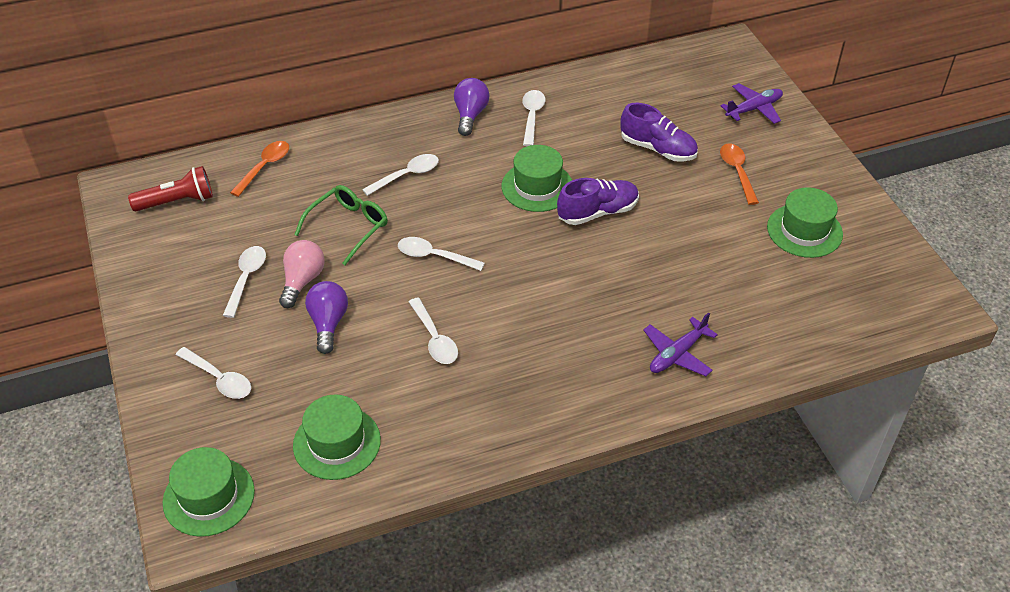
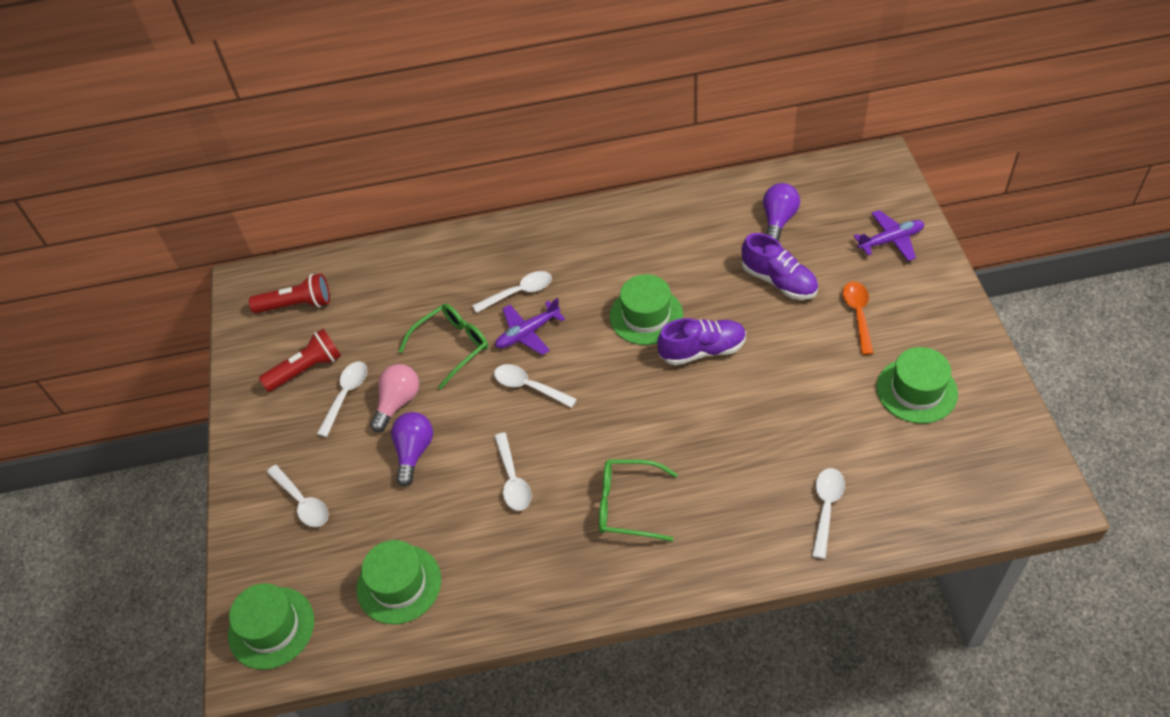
camera: 15 degrees right, 5 degrees up
orange spoon [230,141,289,197] -> none
purple light bulb [454,78,490,136] -> purple light bulb moved to [763,183,800,242]
white spoon [522,90,546,146] -> white spoon moved to [812,468,845,559]
purple plane [643,312,718,376] -> purple plane moved to [495,298,565,355]
none -> red flashlight [259,329,341,392]
none -> green glasses [599,459,678,541]

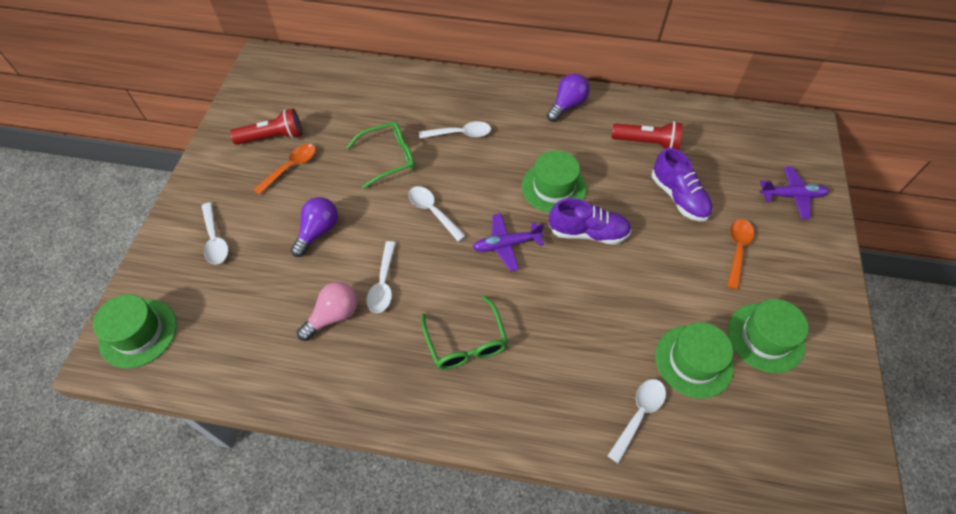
camera: 15 degrees right, 5 degrees up
red flashlight [249,273,330,313] -> red flashlight moved to [612,121,683,150]
white spoon [317,361,367,437] -> orange spoon [253,144,316,195]
green hat [357,540,441,624] -> green hat moved to [655,322,734,399]
pink light bulb [370,364,419,432] -> pink light bulb moved to [297,282,358,341]
purple plane [495,298,565,355] -> purple plane moved to [473,213,544,271]
green glasses [599,459,678,541] -> green glasses turned 135 degrees counterclockwise [421,296,508,370]
purple light bulb [763,183,800,242] -> purple light bulb moved to [547,73,589,122]

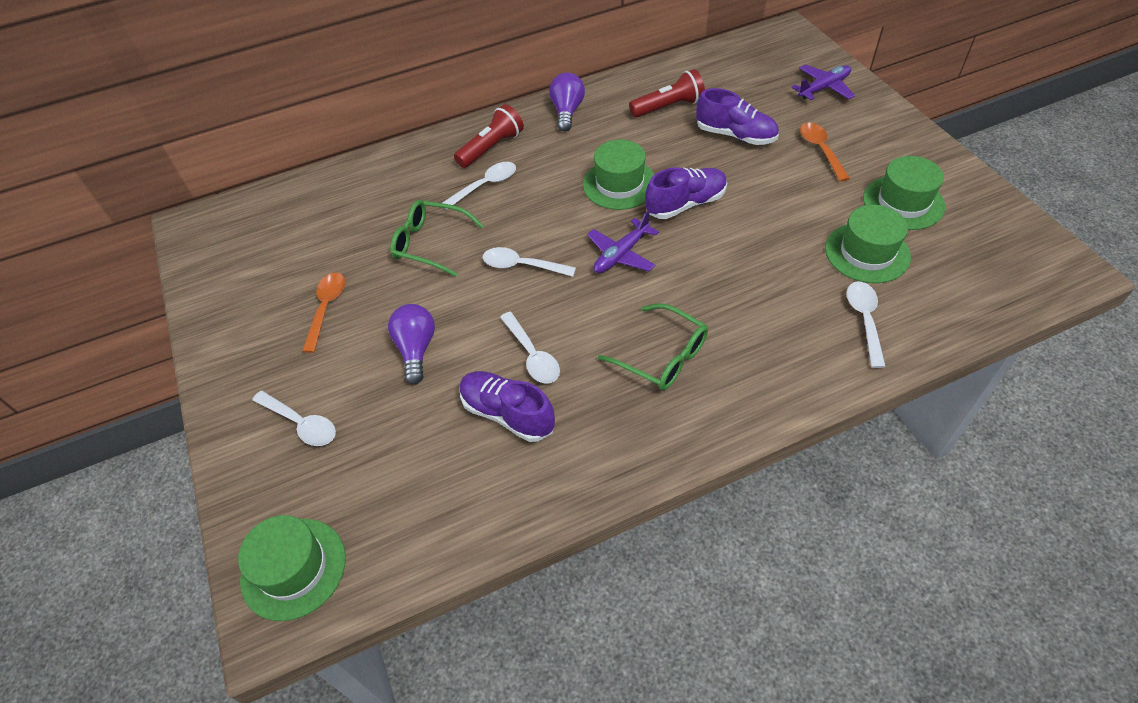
camera: 30 degrees left, 5 degrees down
red flashlight [230,109,302,145] -> red flashlight moved to [454,104,524,168]
pink light bulb [297,282,358,341] -> purple shoe [460,371,555,442]
green glasses [346,122,415,189] -> green glasses turned 105 degrees counterclockwise [390,200,484,277]

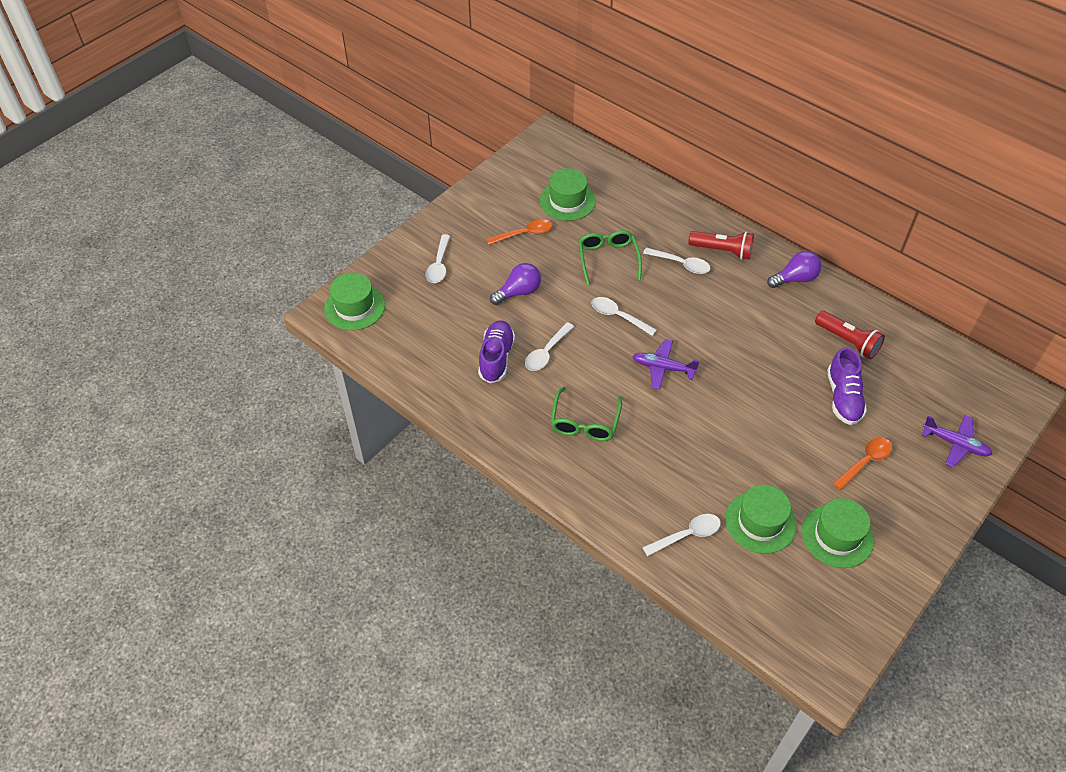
camera: 60 degrees right, 0 degrees up
white spoon [483,247,576,277] -> white spoon turned 45 degrees counterclockwise [591,297,657,336]
green hat [583,140,654,210] -> green hat moved to [540,168,596,221]
purple shoe [645,167,727,219] -> none

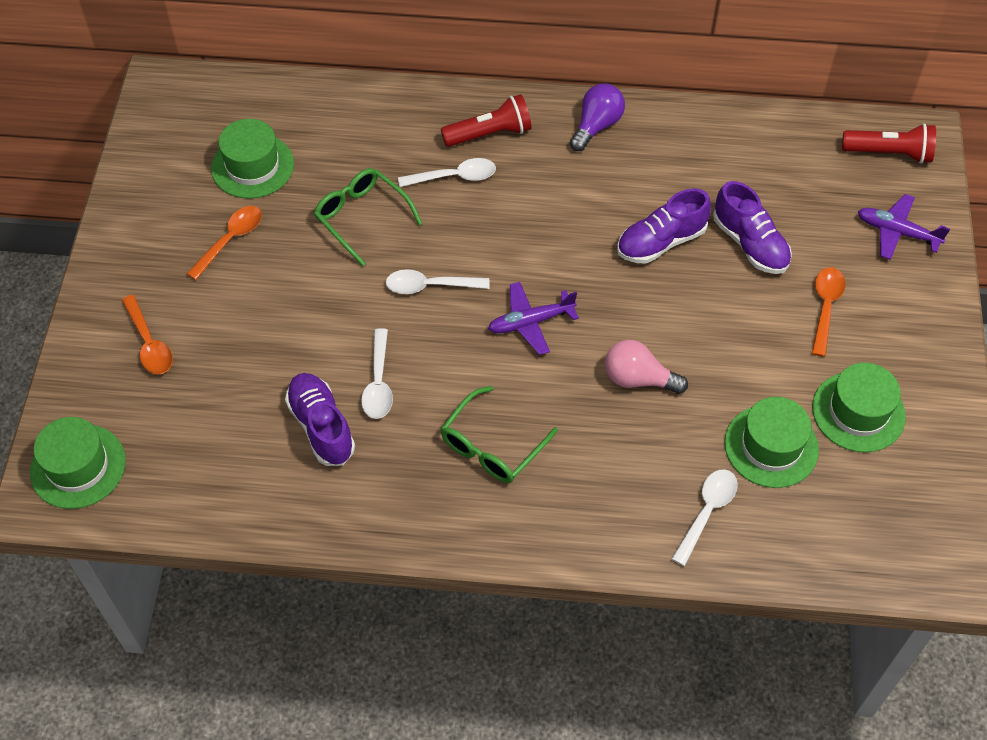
camera: 35 degrees left, 5 degrees up
white spoon [426,234,450,283] -> orange spoon [122,295,173,374]
purple light bulb [490,263,541,305] -> none
green glasses [550,386,622,441] -> green glasses turned 60 degrees clockwise [441,386,558,483]
red flashlight [815,311,885,360] -> red flashlight moved to [842,123,936,164]
purple plane [922,415,992,467] -> purple plane turned 150 degrees counterclockwise [858,194,950,260]
none -> pink light bulb [605,340,688,394]
none -> purple shoe [617,189,711,264]

